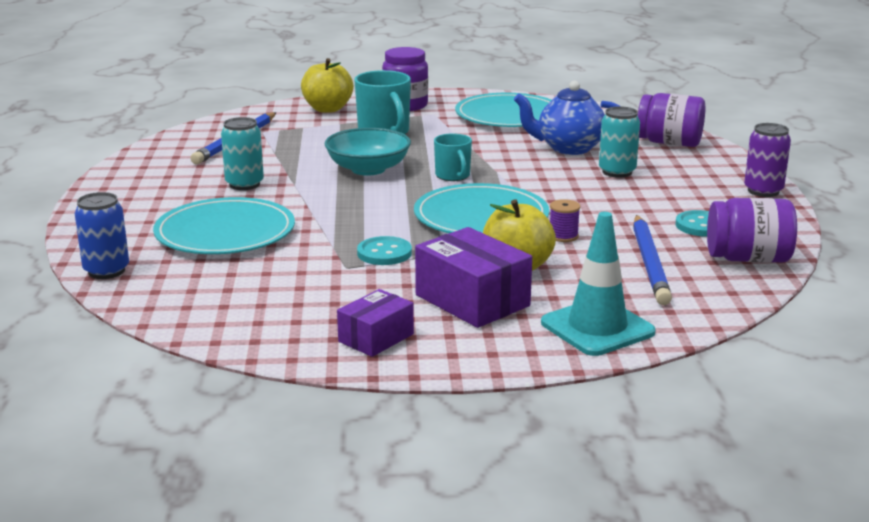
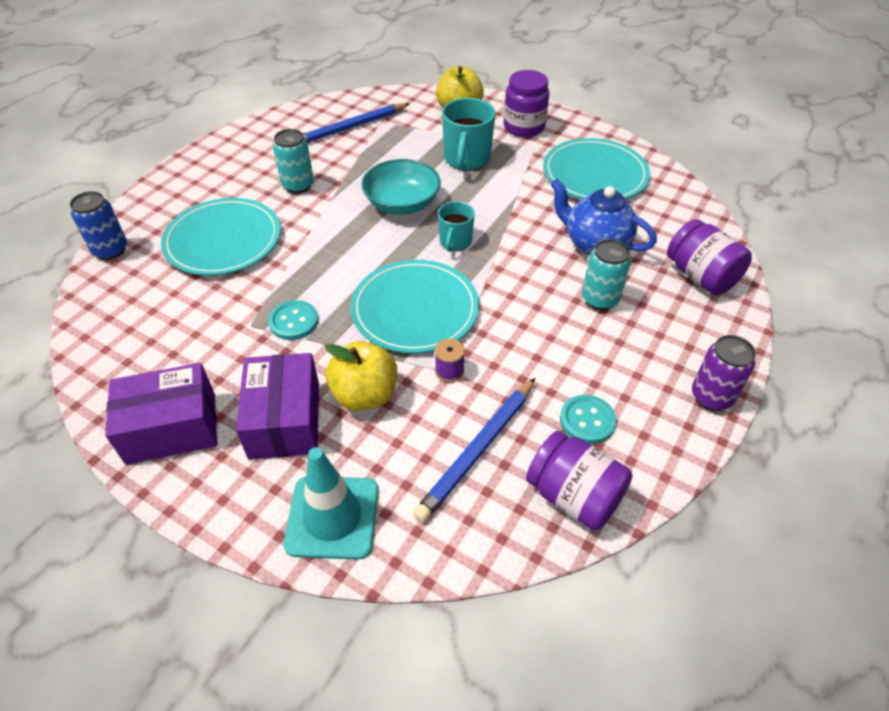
camera: 35 degrees right, 25 degrees up
purple box [337,289,414,357] -> purple box [105,363,217,465], size x1.63

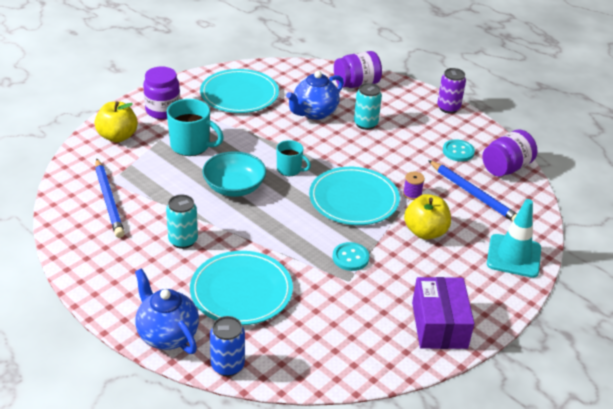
camera: 80 degrees left, 10 degrees down
purple box [236,353,319,460] -> none
none -> blue teapot [135,268,199,354]

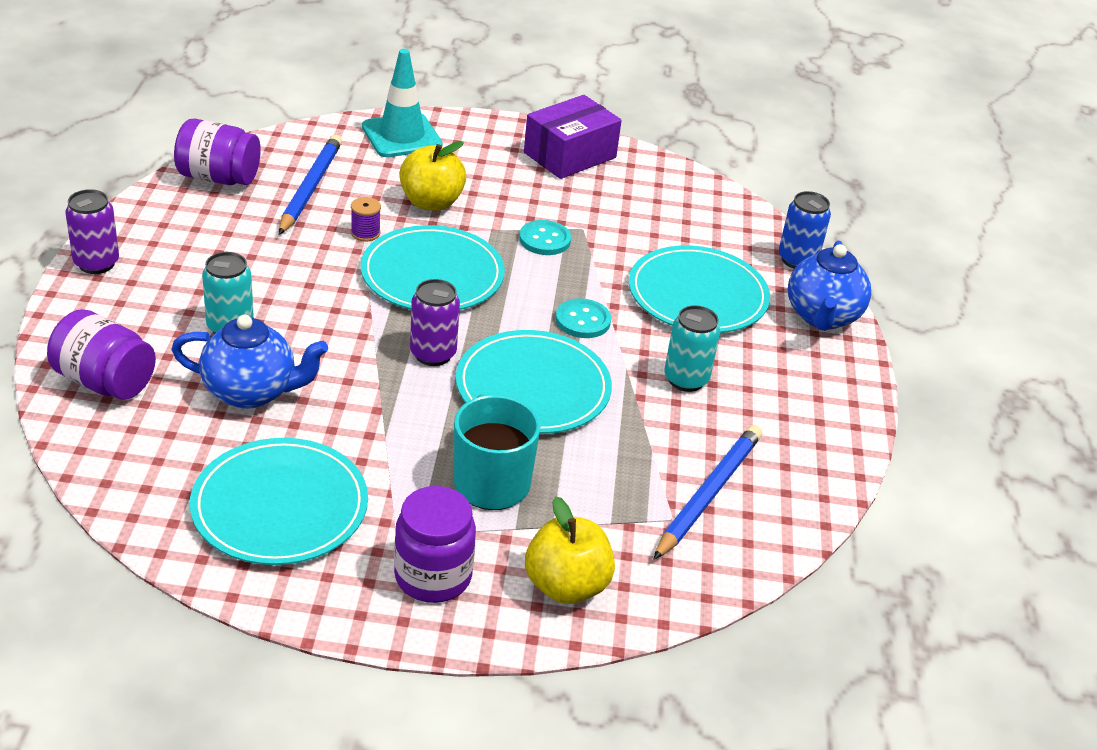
camera: 130 degrees left, 0 degrees up
turquoise bowl [202,151,266,197] -> turquoise plate [456,330,612,434]
turquoise mug [276,140,311,176] -> purple can [410,279,460,366]
turquoise button [443,139,475,162] -> turquoise button moved to [556,298,611,338]

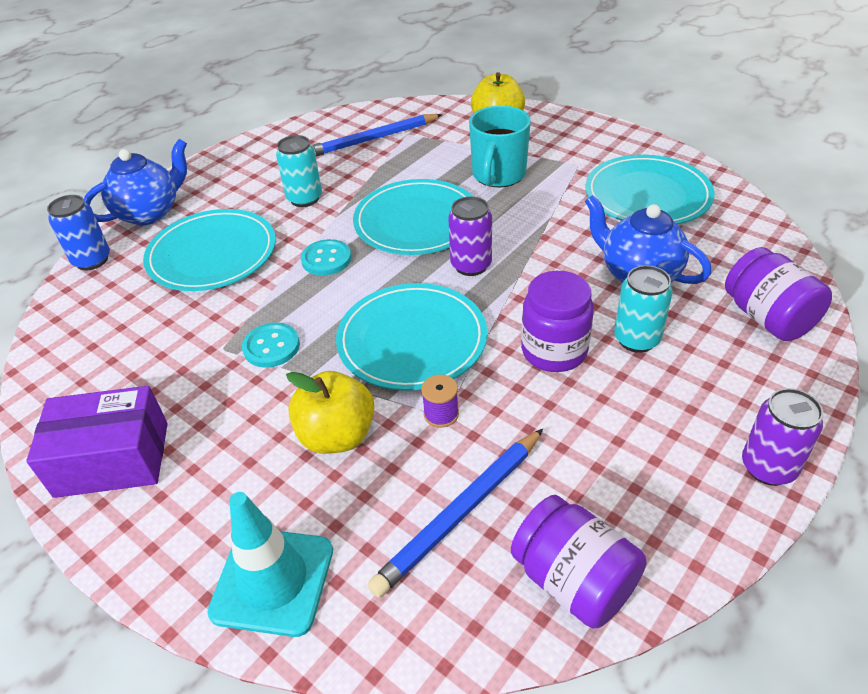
camera: 140 degrees left, 5 degrees up
purple jar [394,486,476,603] -> purple jar moved to [521,271,594,372]

